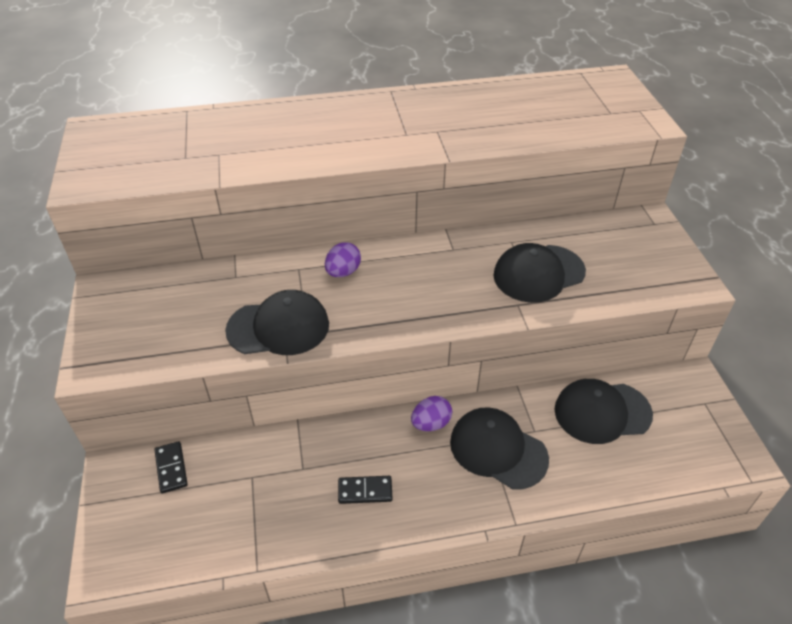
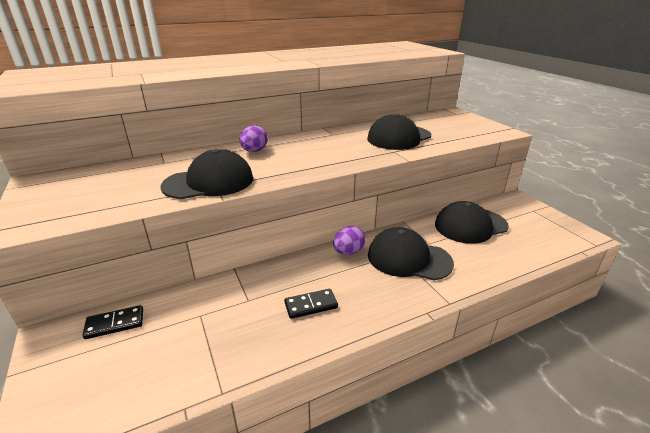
camera: 15 degrees left, 15 degrees down
black domino [155,441,188,493] -> black domino turned 75 degrees counterclockwise [82,305,143,339]

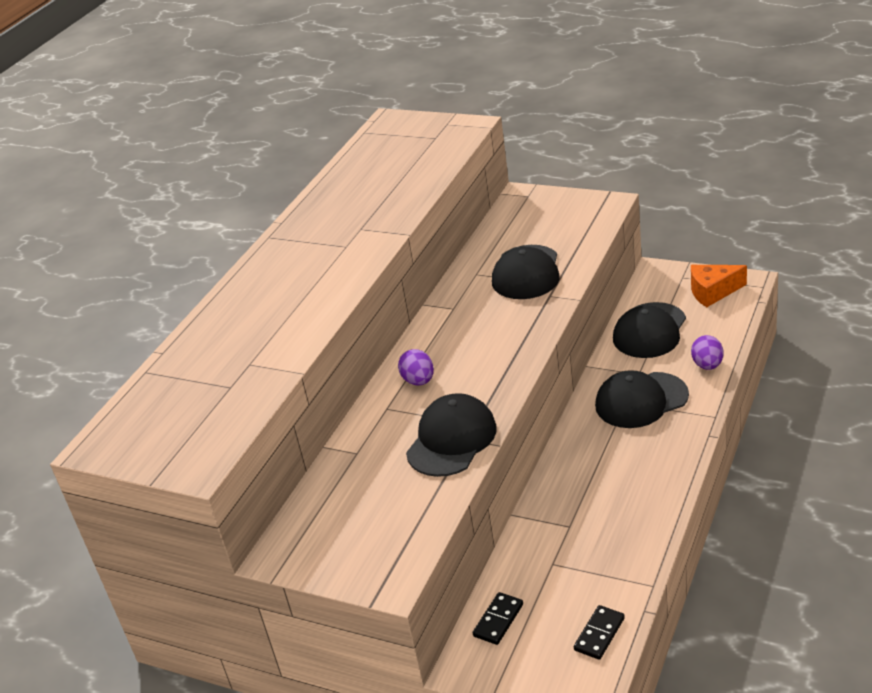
camera: 35 degrees left, 5 degrees up
black domino [284,289,338,319] -> black domino moved to [574,605,625,660]
purple egg [333,226,365,255] -> purple egg moved to [691,335,723,370]
none -> orange cheese [691,265,747,307]

